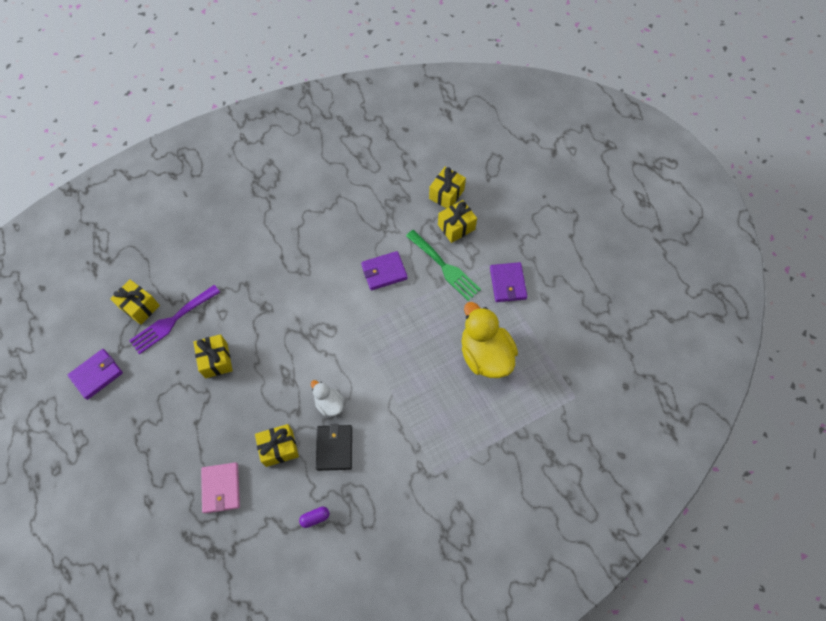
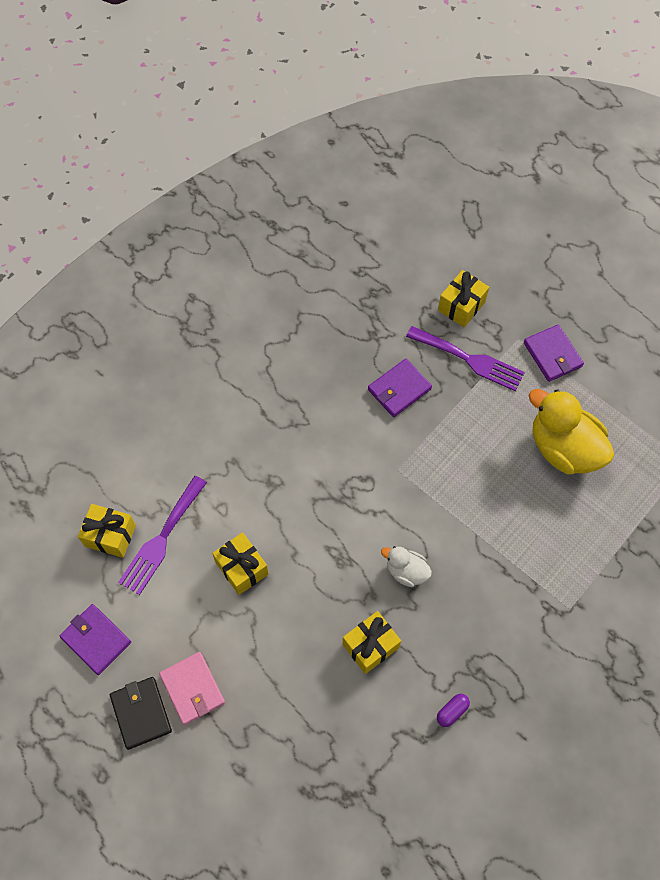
camera: 20 degrees left, 0 degrees up
purple wallet [68,349,123,400] -> purple wallet turned 75 degrees counterclockwise [60,604,131,675]
pink wallet [201,462,240,513] -> pink wallet moved to [159,652,225,725]
black wallet [316,424,352,471] -> black wallet moved to [110,677,172,750]
green fork [406,230,481,301] -> purple fork [406,326,525,391]
yellow gift [429,167,466,208] -> none

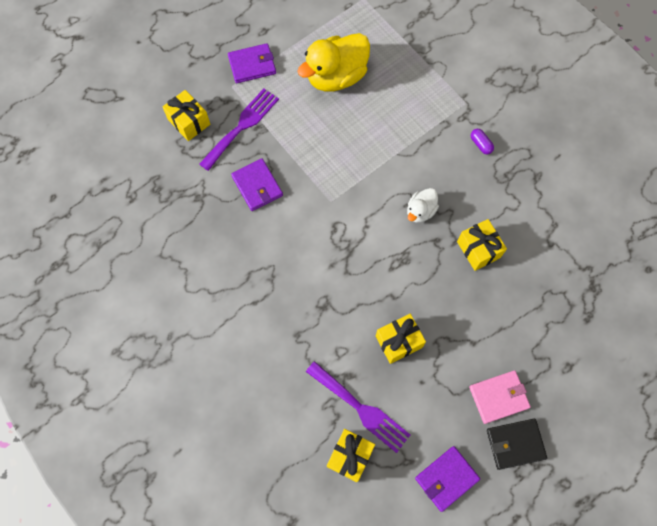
camera: 80 degrees left, 5 degrees up
purple capsule [437,694,470,727] -> purple capsule moved to [471,129,494,154]

